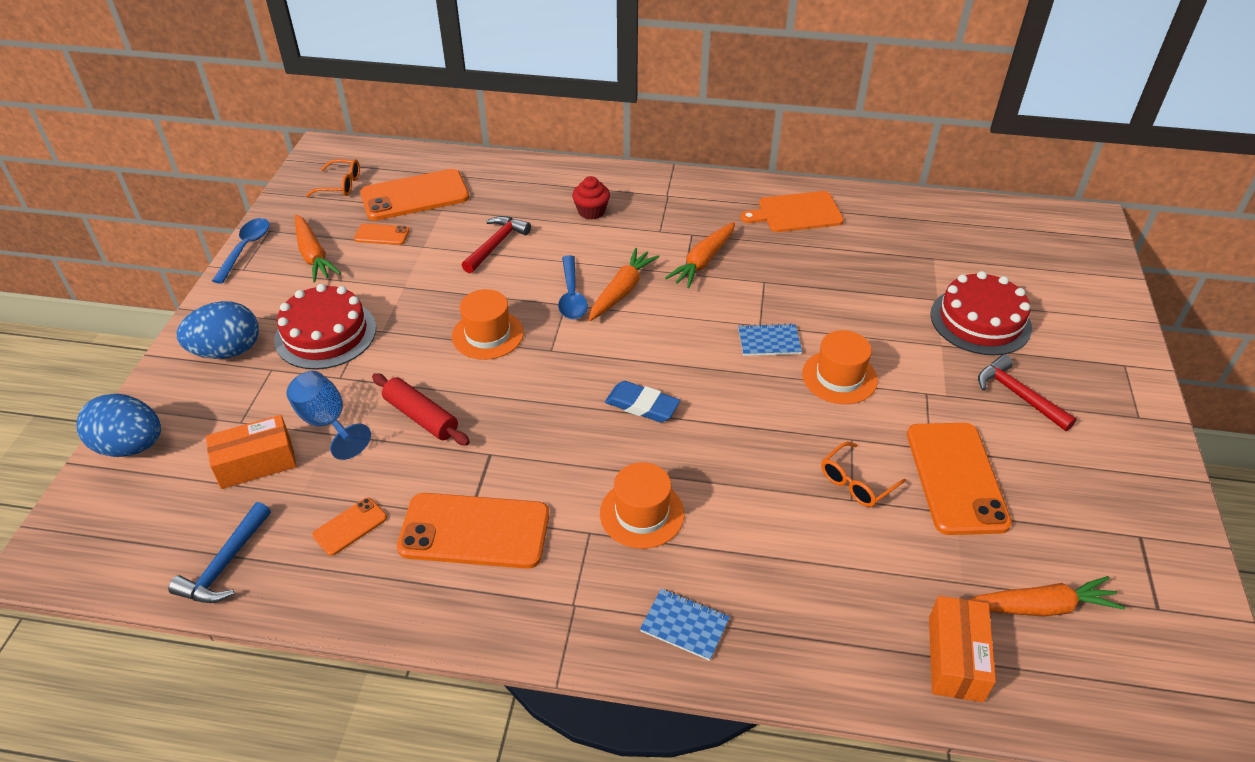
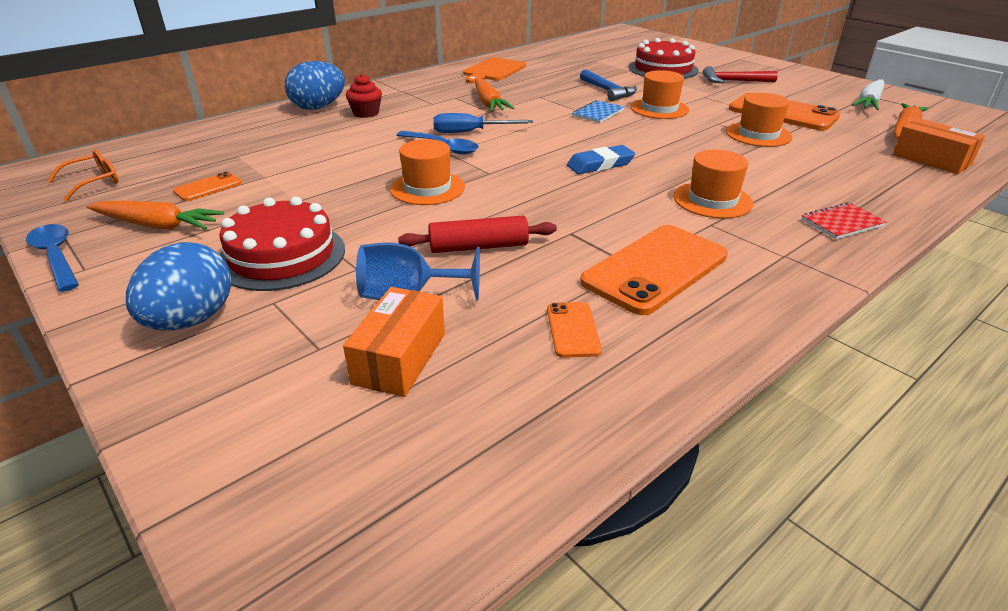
camera: 50 degrees left, 10 degrees down
blue egg [77,394,161,457] -> blue egg moved to [285,61,345,110]
blue hammer [168,502,271,603] -> blue hammer moved to [580,69,637,101]
orange phone [360,169,469,221] -> none
red hammer [462,216,531,273] -> none
orange carrot [589,248,659,321] -> blue screwdriver [433,113,533,133]
blue notebook [640,589,730,661] -> red notebook [801,202,887,239]
orange glasses [821,442,906,507] -> orange hat [726,93,792,147]
none -> white carrot [852,79,884,110]

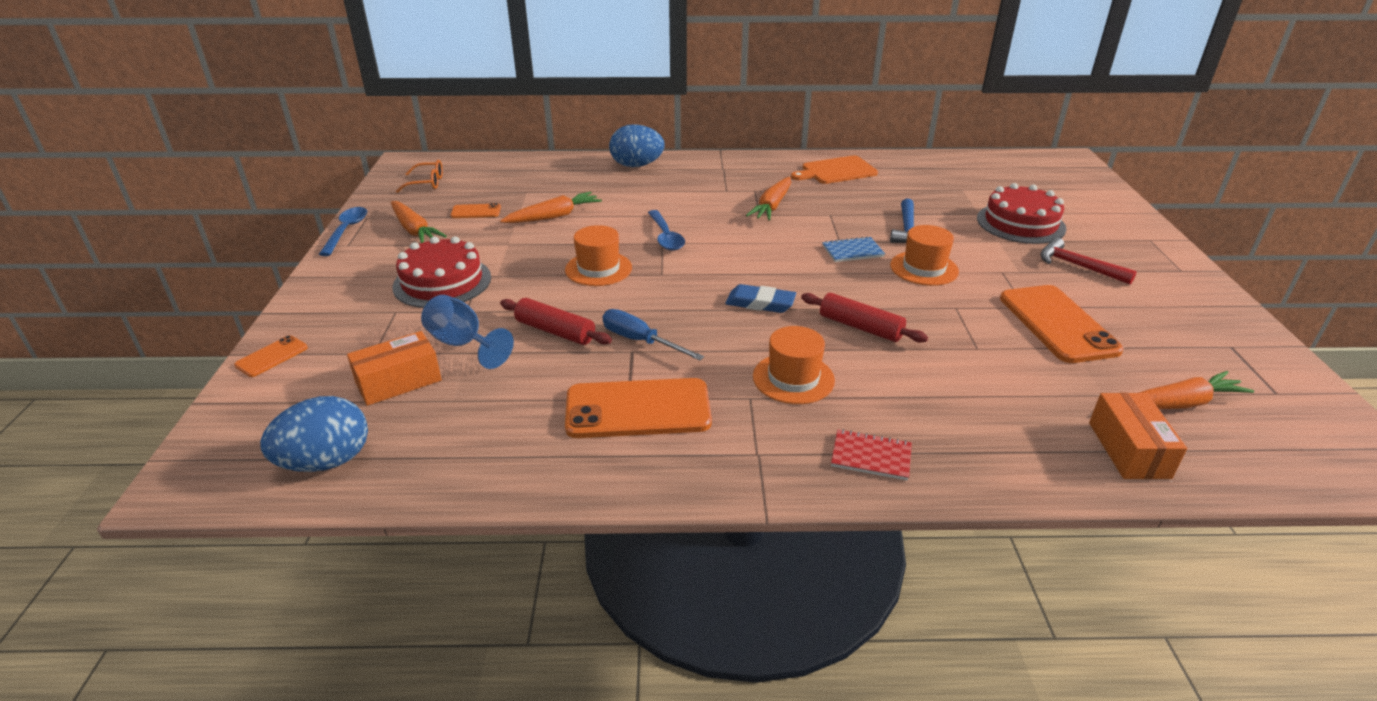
camera: 40 degrees right, 0 degrees up
blue egg [126,242,231,330] -> blue egg moved to [260,396,368,472]
red cupcake [346,74,382,118] -> none
blue screwdriver [433,113,533,133] -> blue screwdriver moved to [602,309,704,360]
orange phone [547,302,602,358] -> orange phone moved to [234,335,308,377]
orange hat [726,93,792,147] -> none
white carrot [852,79,884,110] -> none
none -> orange carrot [500,192,602,223]
none -> red rolling pin [801,293,928,343]

